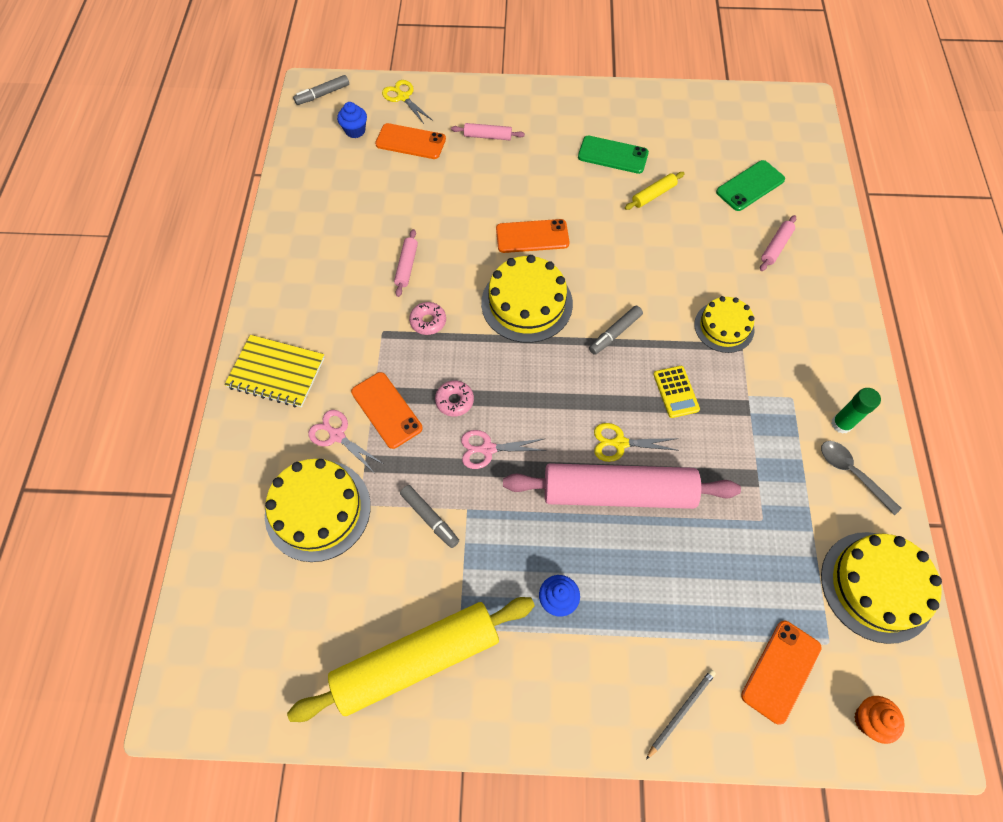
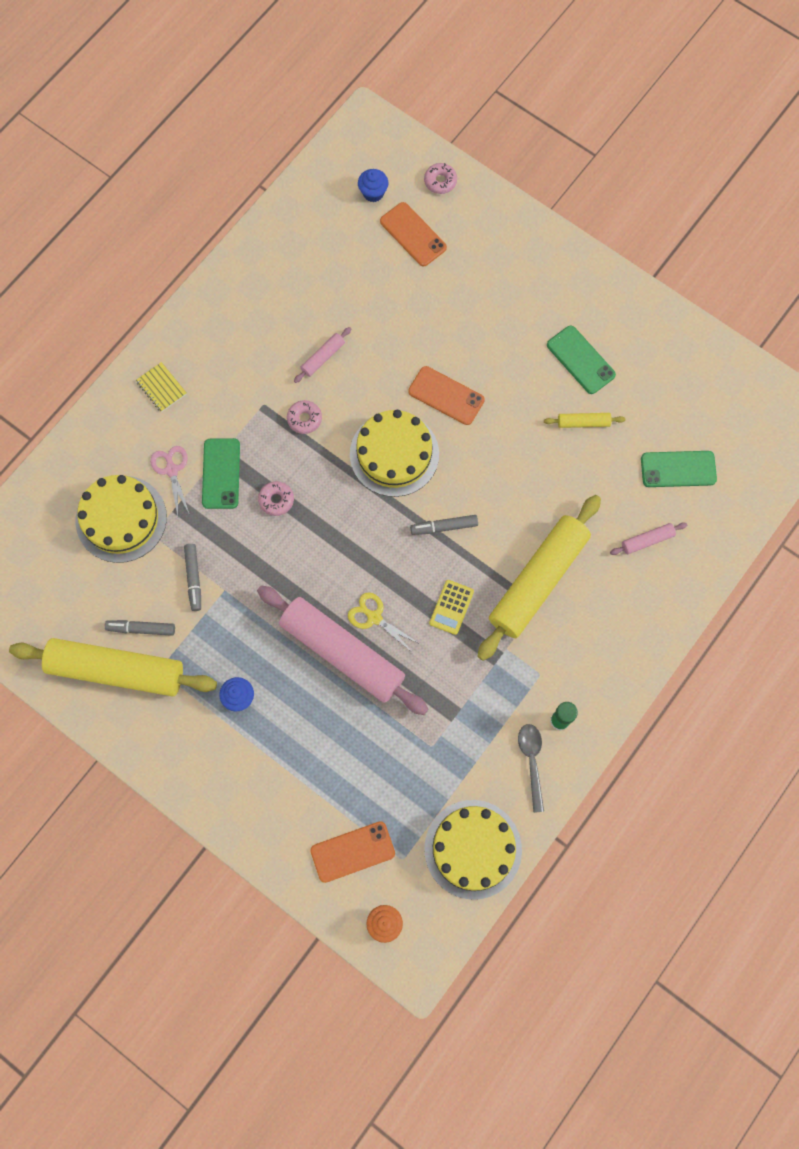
camera: 35 degrees right, 10 degrees up
yellow notebook [224,335,325,407] -> yellow notebook [136,362,187,412], size x0.58
grey marker [293,75,349,105] -> grey marker moved to [105,620,175,636]
orange phone [351,372,423,449] -> green phone [202,438,240,509]
yellow scissors [382,80,433,124] -> pink donut [424,163,457,194]
pink rolling pin [451,123,525,140] -> none
pink scissors [461,430,547,469] -> none
grey pencil [646,670,716,760] -> none
yellow cake [694,296,754,353] -> yellow rolling pin [477,495,601,661]

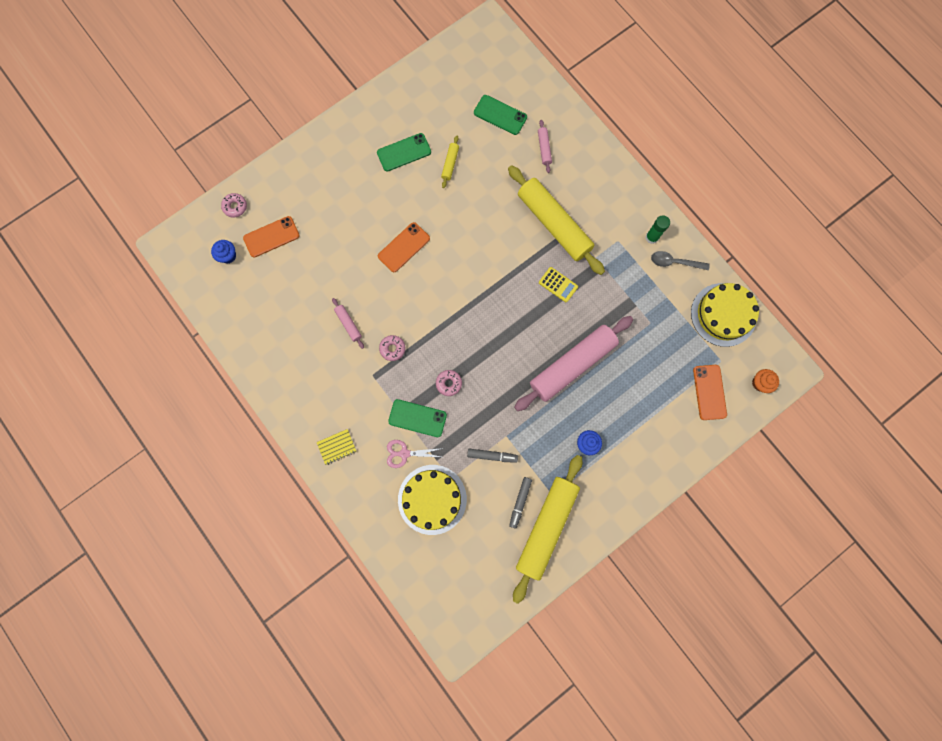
camera: 75 degrees left, 5 degrees up
yellow scissors [348,593,420,654] -> none
yellow cake [350,410,439,497] -> none
grey marker [410,515,478,535] -> none
green phone [641,451,717,487] -> green phone turned 75 degrees counterclockwise [474,95,527,135]

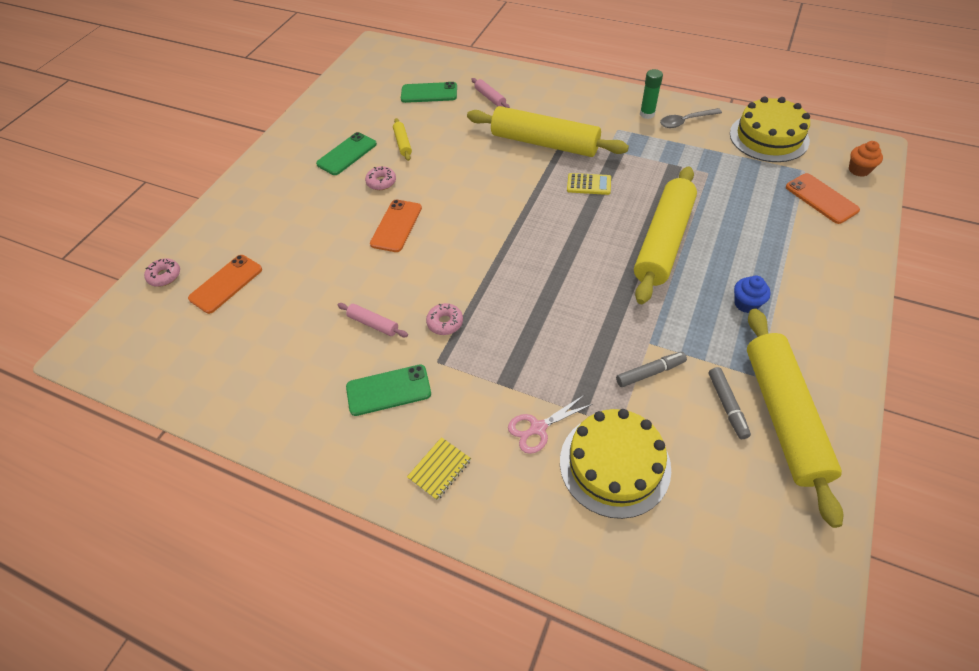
camera: 25 degrees left, 25 degrees down
blue cupcake [211,240,236,264] -> none
green phone [388,399,447,437] -> green phone moved to [346,365,431,416]
pink donut [436,370,462,396] -> pink donut moved to [365,166,396,190]
pink rolling pin [514,316,633,411] -> yellow rolling pin [634,166,697,304]

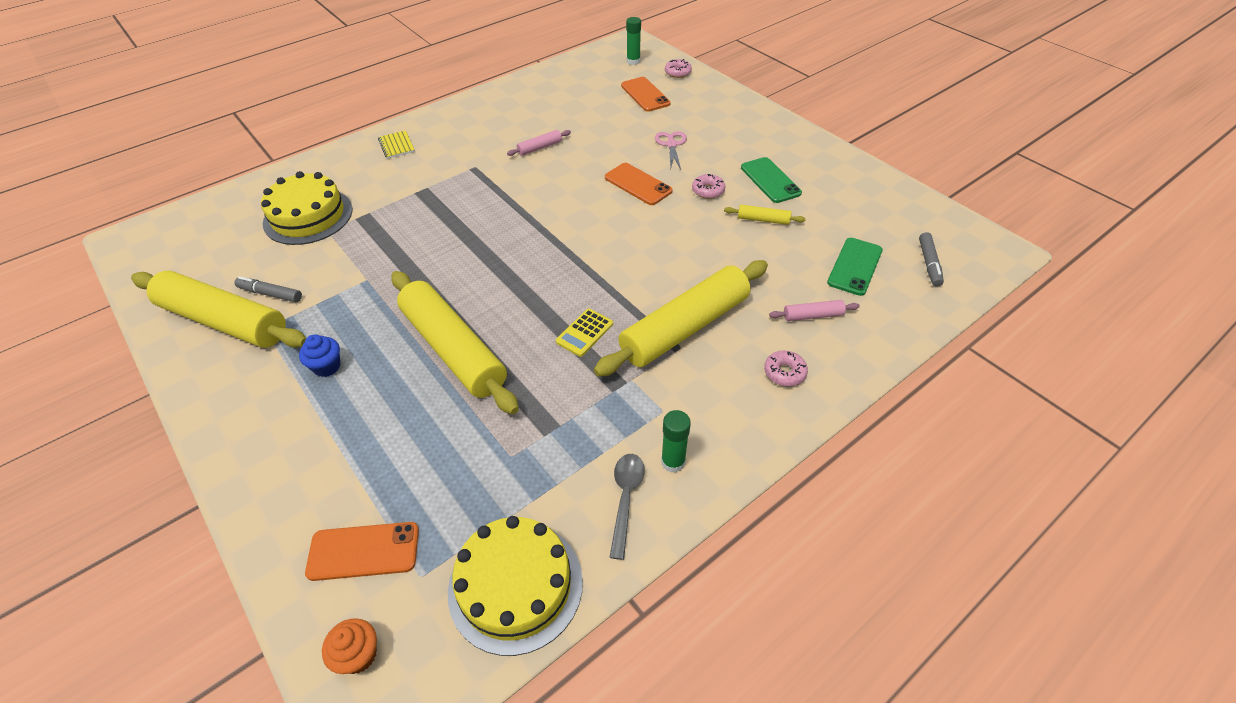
camera: 115 degrees right, 5 degrees down
green phone [346,365,431,416] -> none
pink donut [426,303,463,335] -> pink donut moved to [764,350,808,386]
pink scissors [508,395,592,454] -> pink scissors moved to [655,131,687,170]
grey marker [616,352,687,387] -> grey marker moved to [919,232,944,287]
none -> green glue stick [626,17,641,65]

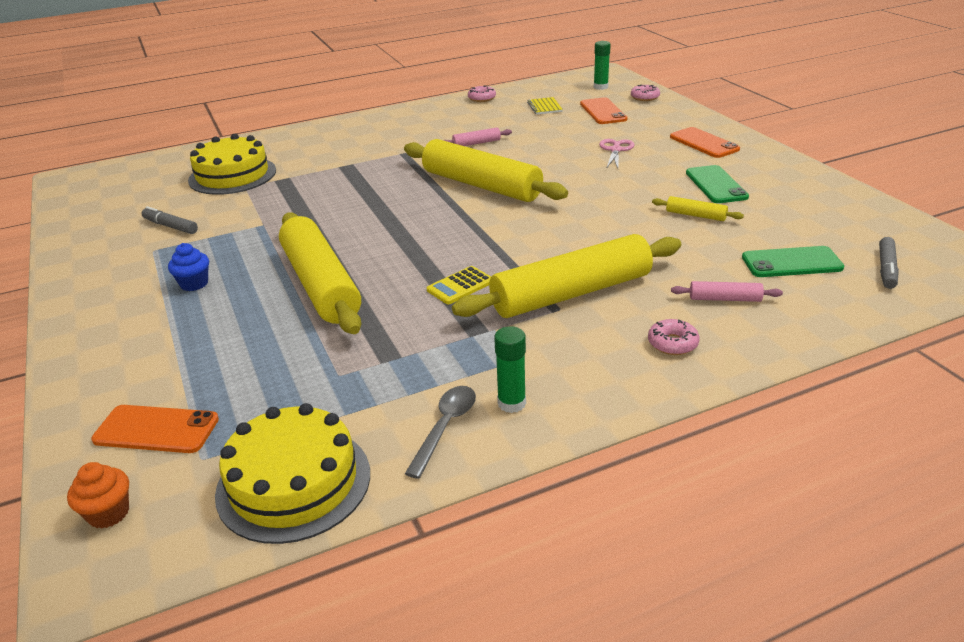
camera: 15 degrees right, 15 degrees down
yellow rolling pin [131,271,306,348] -> yellow rolling pin moved to [404,139,568,202]
yellow notebook [378,130,415,159] -> yellow notebook moved to [527,97,563,115]
orange phone [605,163,673,205] -> orange phone moved to [670,127,740,158]
pink donut [692,174,725,199] -> pink donut moved to [468,85,496,102]
green phone [827,238,883,296] -> green phone turned 45 degrees clockwise [742,246,844,277]

